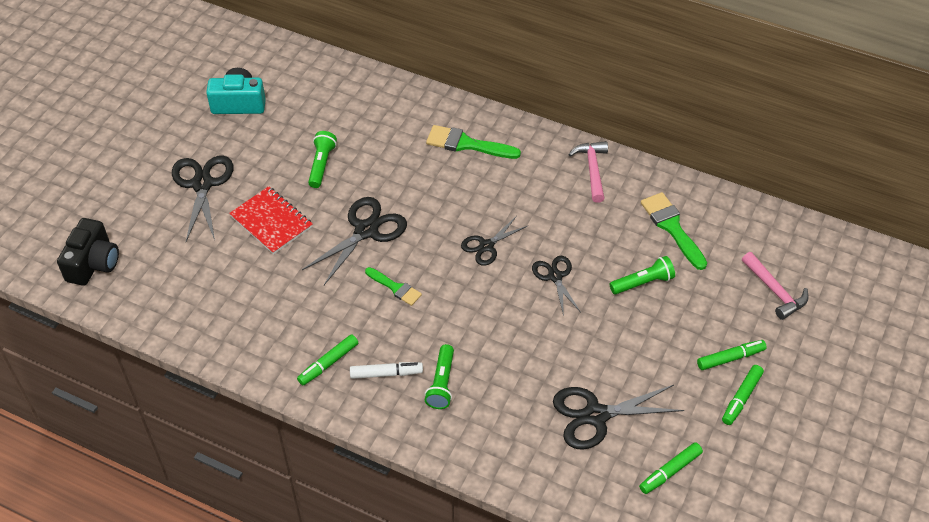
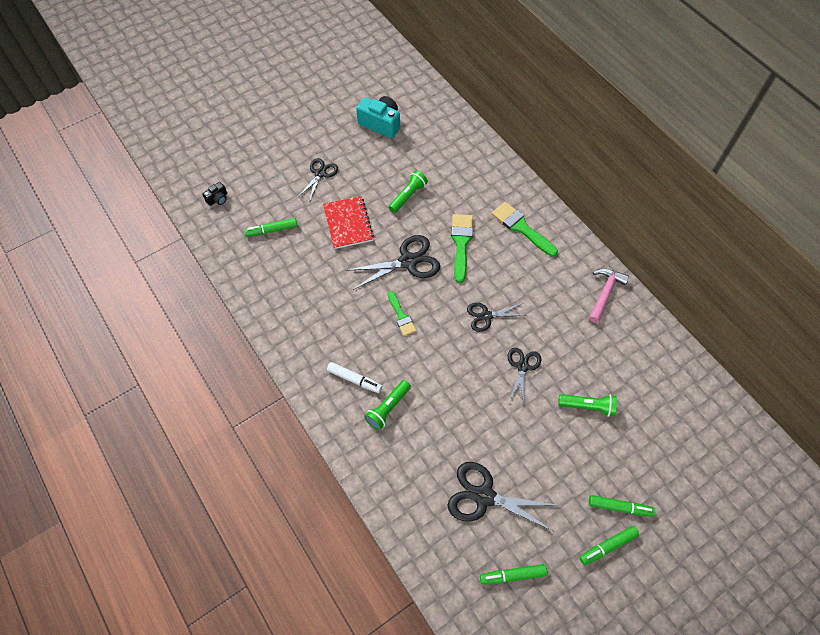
camera: 30 degrees right, 10 degrees up
black camera [57,218,119,286] -> black camera [203,182,227,206], size x0.50
black scissors [172,155,233,242] -> black scissors [298,158,338,200], size x0.62
green marker [297,334,358,385] -> green marker moved to [244,218,297,237]
green brush [641,192,707,270] -> green brush moved to [451,214,473,283]
pink hammer [742,252,809,320] -> none

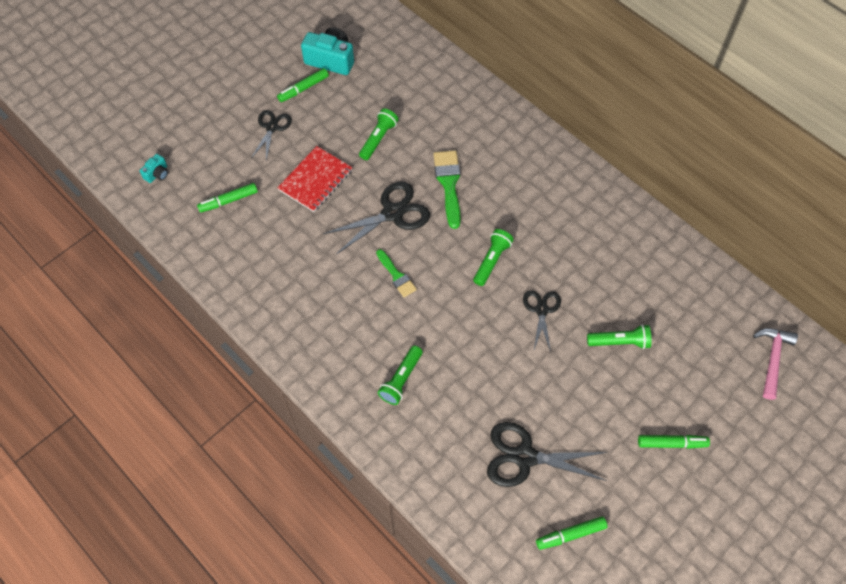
camera: 10 degrees left, 0 degrees up
black camera [203,182,227,206] -> turquoise camera [140,154,168,183]
red notebook [323,196,374,249] -> red notebook turned 60 degrees clockwise [277,146,353,212]
white marker [327,362,382,393] -> none
black scissors [467,303,527,332] -> green flashlight [473,229,514,286]
green brush [492,202,558,257] -> none
green marker [579,526,639,565] -> green marker moved to [277,68,329,102]
pink hammer [589,269,629,323] -> pink hammer moved to [753,328,798,400]

